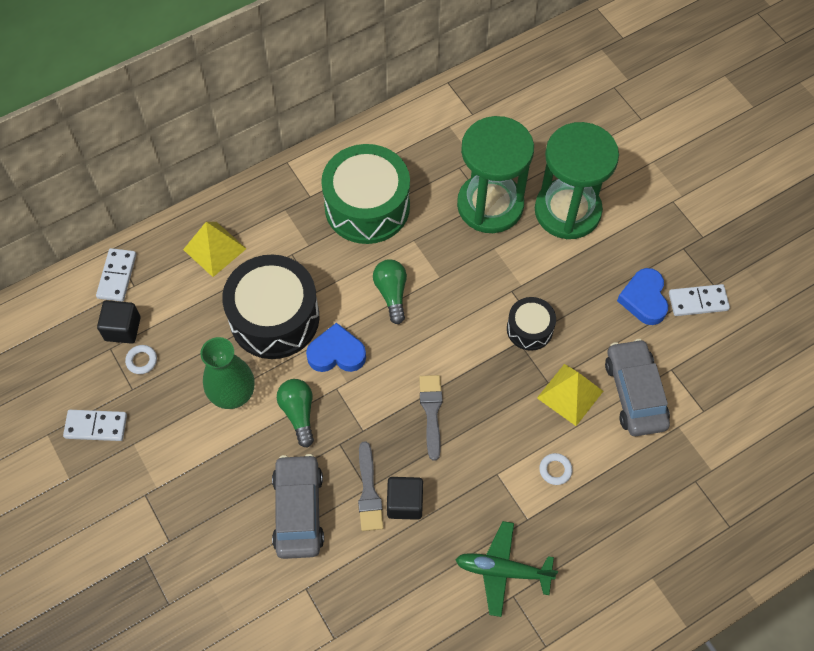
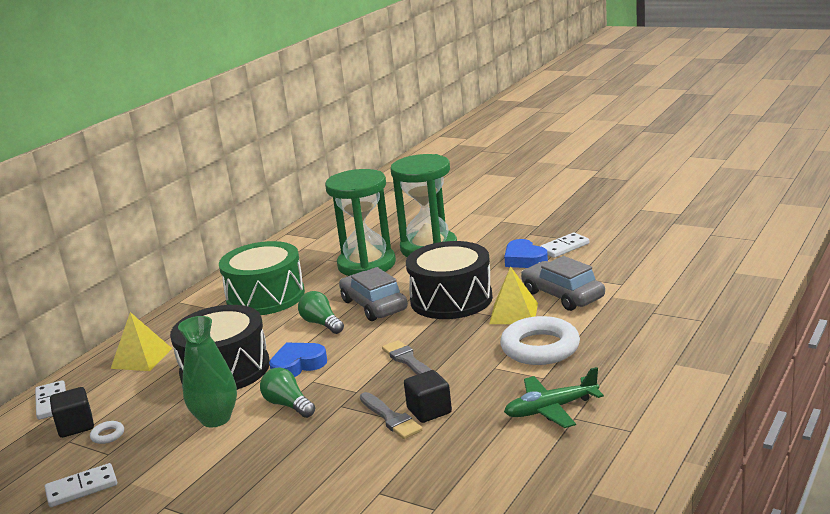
camera: 25 degrees left, 40 degrees down
grey car [272,454,324,559] -> grey car moved to [339,267,408,321]
black drum [507,297,556,351] -> black drum [406,241,493,319], size x1.94
white ring [539,453,573,485] -> white ring [500,316,580,365], size x2.49

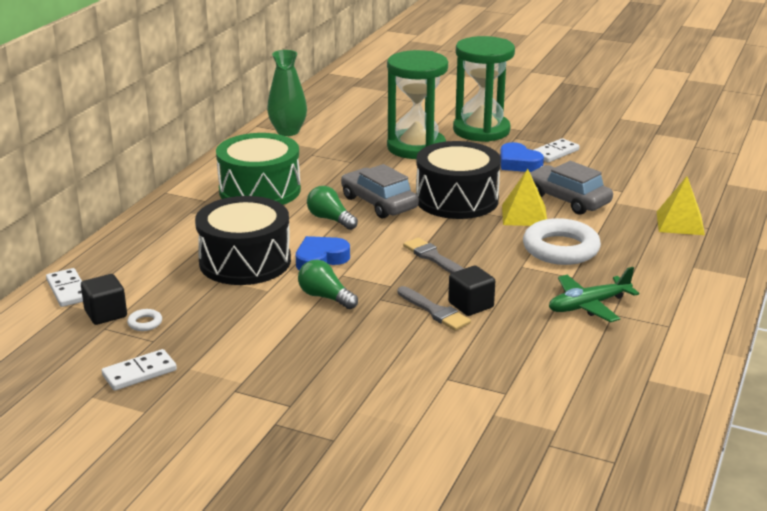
camera: 10 degrees left, 5 degrees up
yellow pyramid [111,312,172,371] -> yellow pyramid moved to [657,176,705,235]
green vase [178,316,237,427] -> green vase moved to [267,50,307,136]
green hourglass [325,169,396,276] -> green hourglass moved to [453,36,515,142]

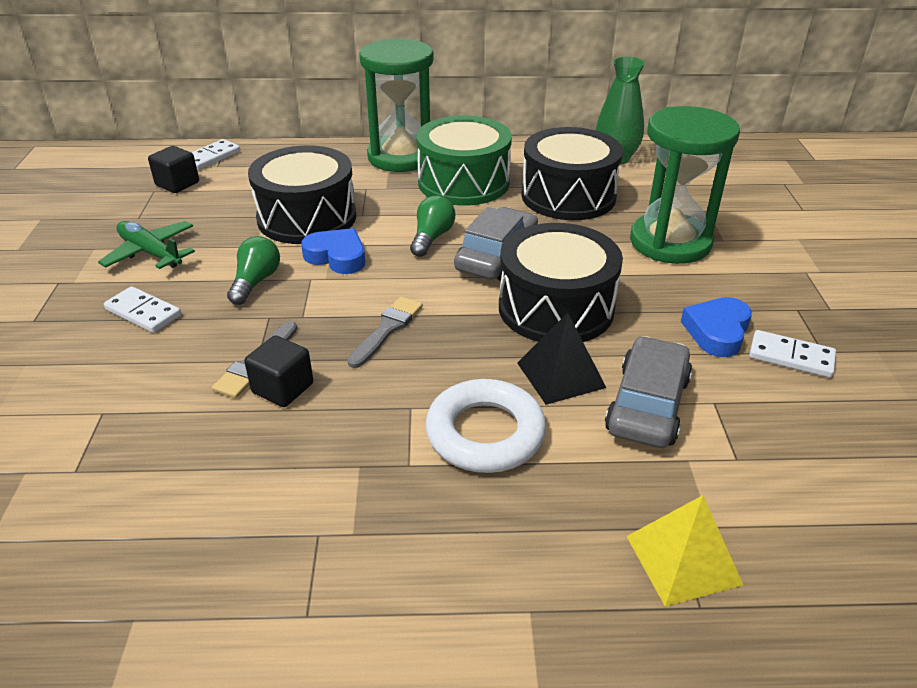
camera: 65 degrees right, 10 degrees up
white domino [101,349,177,391] -> white domino moved to [104,286,181,333]
white ring [127,309,162,331] -> none
green hourglass [453,36,515,142] -> green hourglass moved to [359,38,434,172]
yellow pyramid [502,169,547,226] -> black pyramid [517,313,606,405]
green plane [549,267,639,322] -> green plane moved to [98,221,195,269]
none -> black drum [522,127,623,220]

